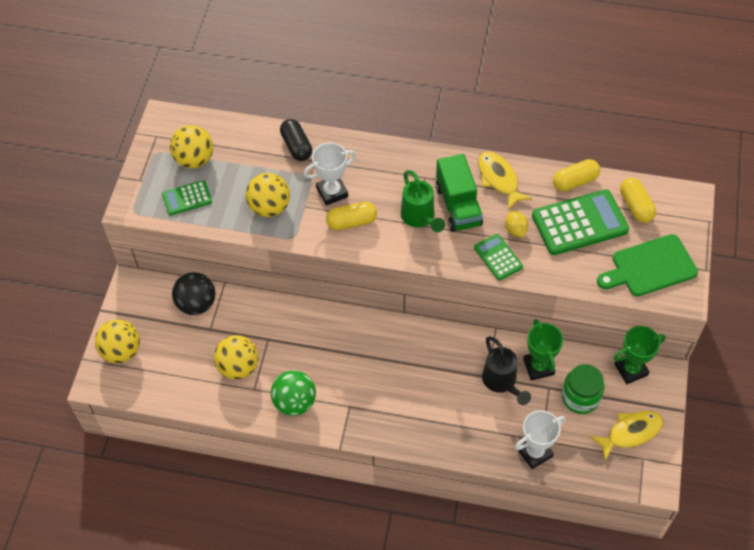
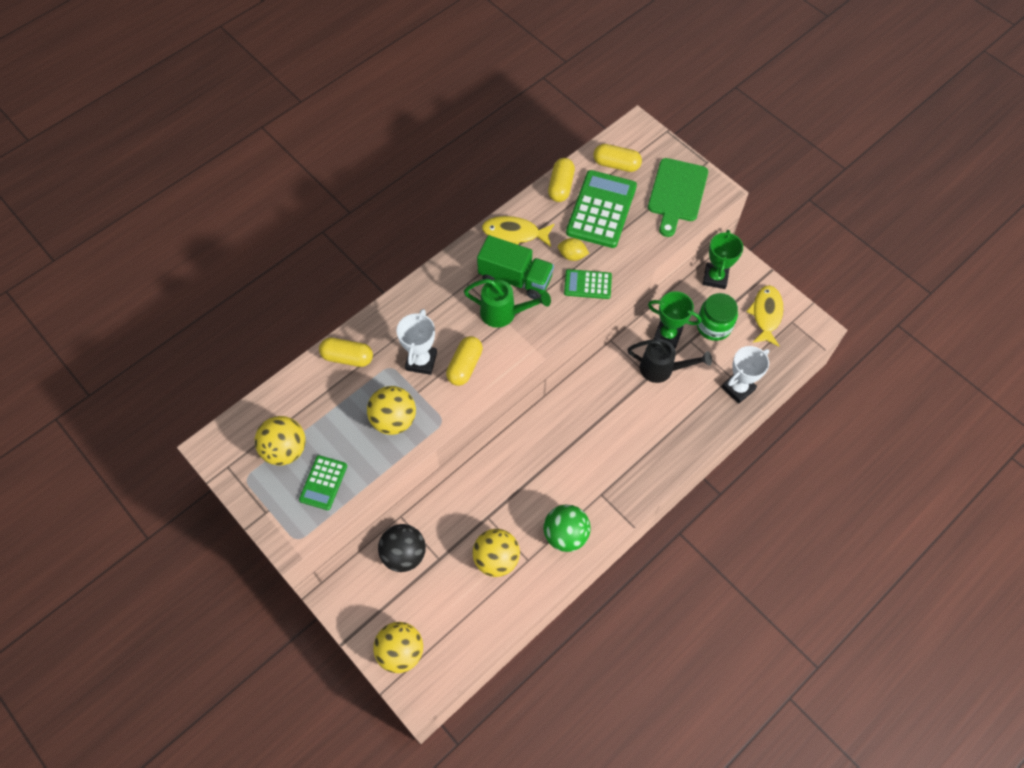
camera: 55 degrees left, 5 degrees up
black capsule [280,119,312,161] -> yellow capsule [319,338,373,367]
white trophy [515,410,565,469] -> white trophy turned 45 degrees clockwise [722,346,769,404]

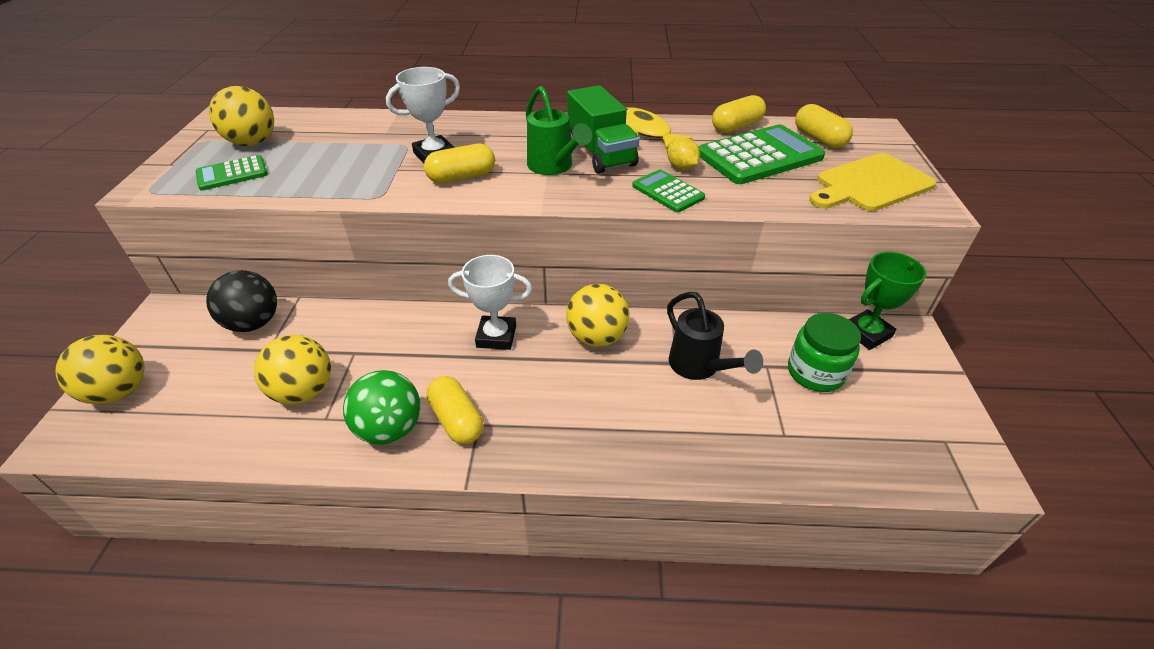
camera: 45 degrees right, 20 degrees down
yellow capsule [319,338,373,367] -> yellow capsule moved to [427,376,483,444]
yellow ball [367,386,416,435] -> yellow ball moved to [566,284,630,347]
green cutting board [648,158,708,237] -> yellow cutting board [809,153,937,211]
green trophy [648,291,702,349] -> none
white trophy [722,346,769,404] -> white trophy moved to [448,255,532,350]
yellow fish [746,285,783,346] -> none

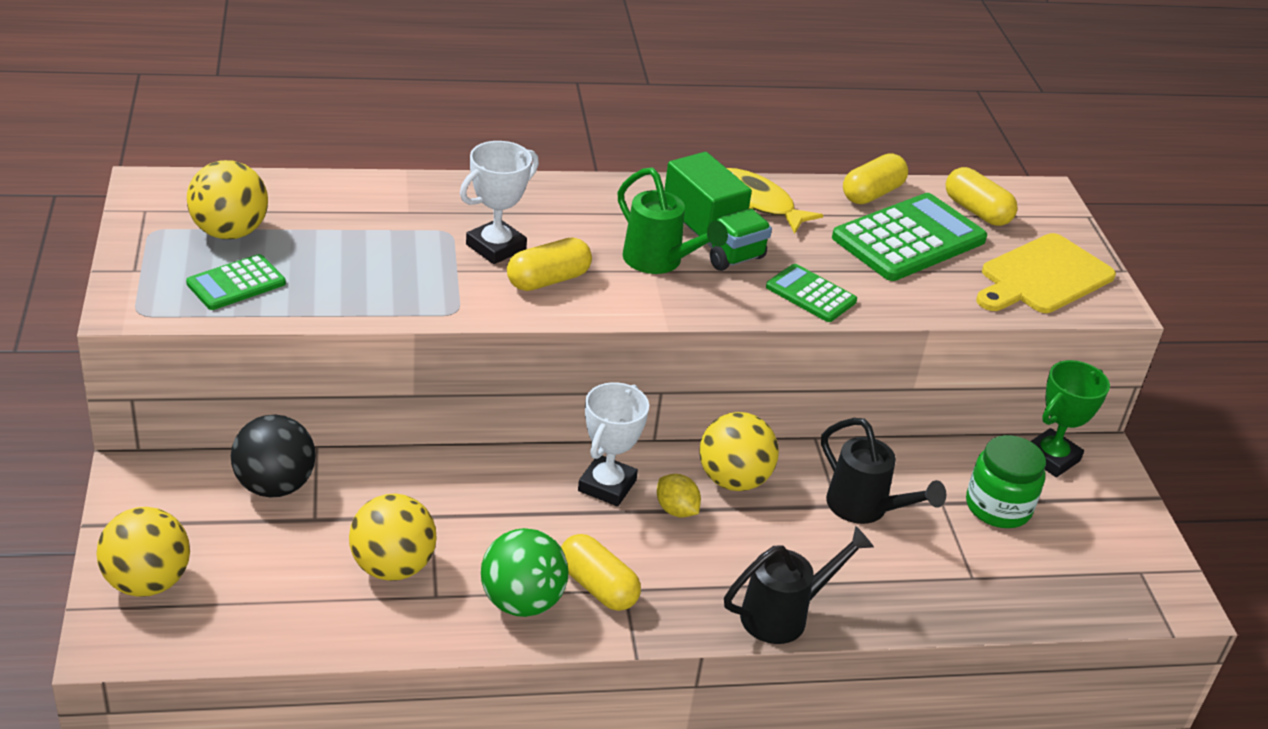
camera: 15 degrees left, 5 degrees down
white trophy [448,255,532,350] -> white trophy turned 60 degrees counterclockwise [578,382,649,507]
yellow lemon [667,138,700,170] -> yellow lemon moved to [657,474,701,517]
none -> black watering can [724,526,874,644]

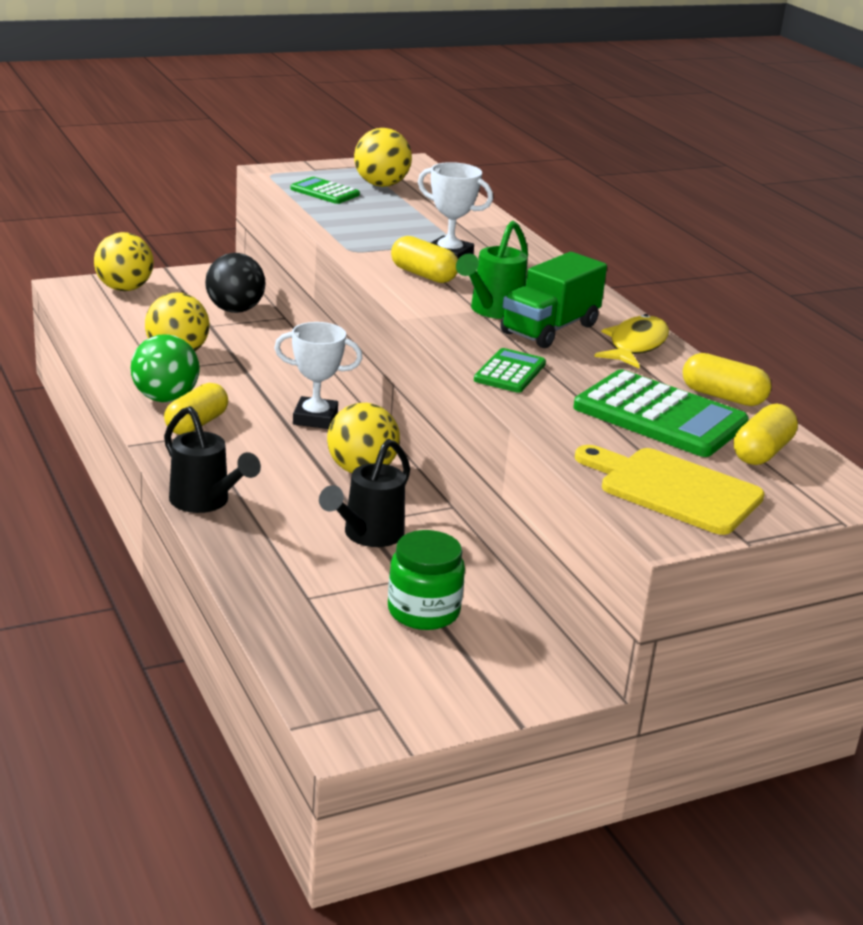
camera: 75 degrees right, 10 degrees down
yellow lemon [657,474,701,517] -> none
green trophy [1030,360,1110,477] -> none

